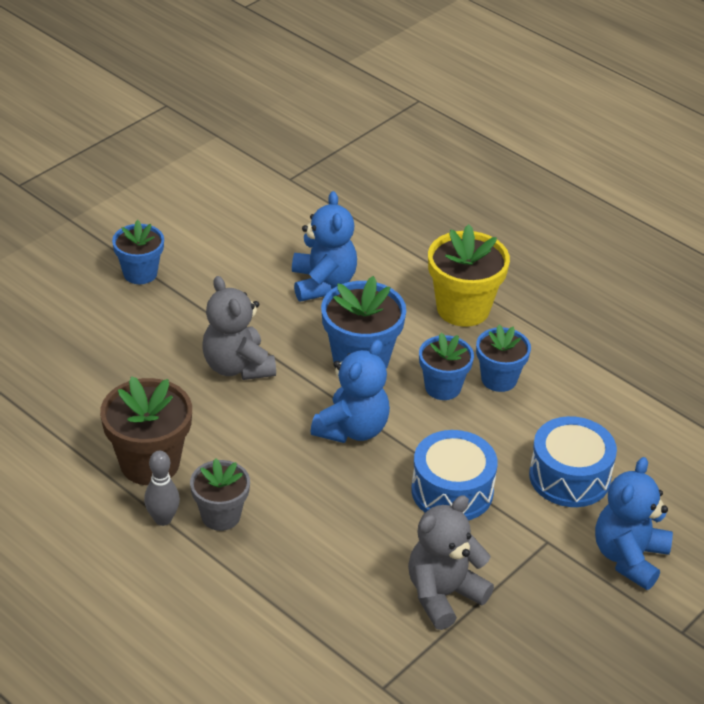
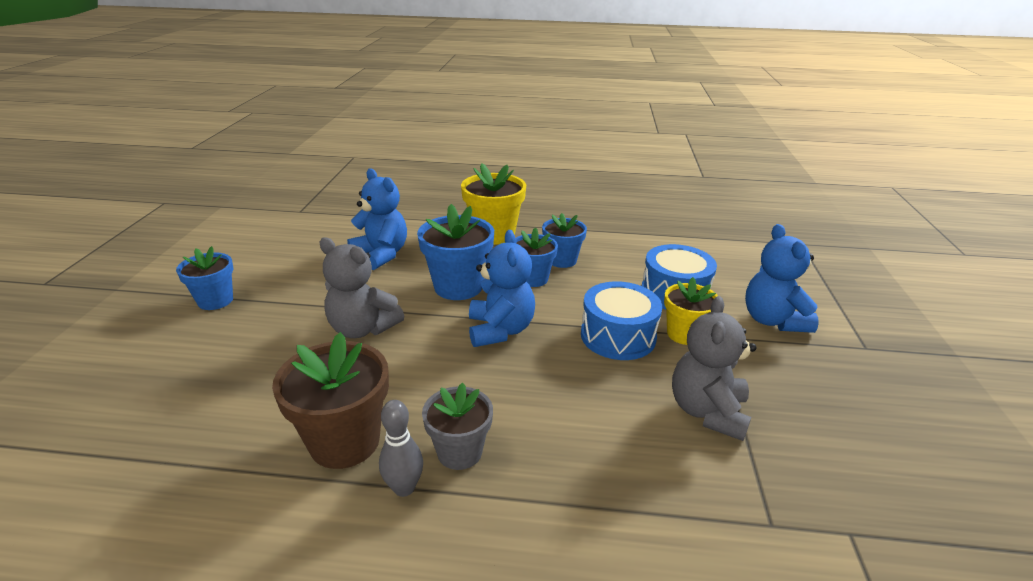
camera: 35 degrees left, 10 degrees down
none -> yellow flower pot [664,277,718,345]

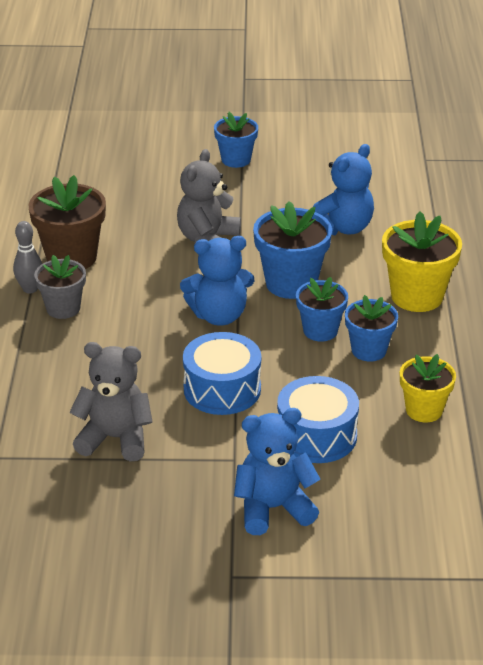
camera: 85 degrees right, 5 degrees up
yellow flower pot [664,277,718,345] -> yellow flower pot moved to [400,354,456,422]

